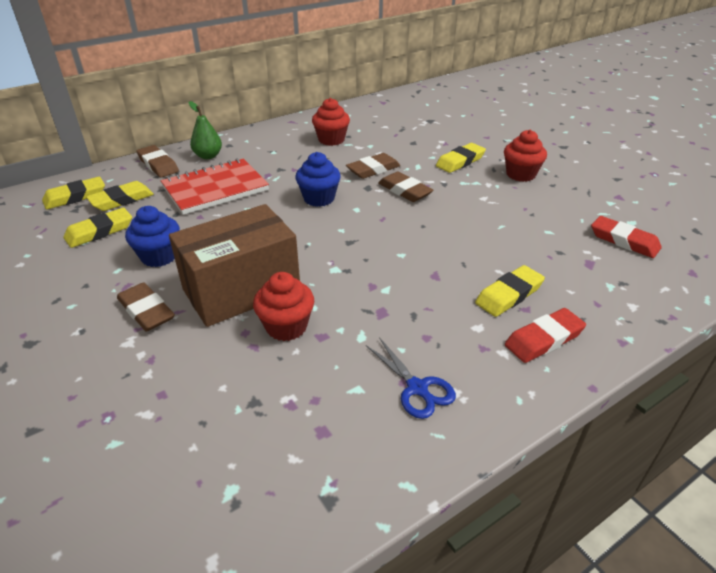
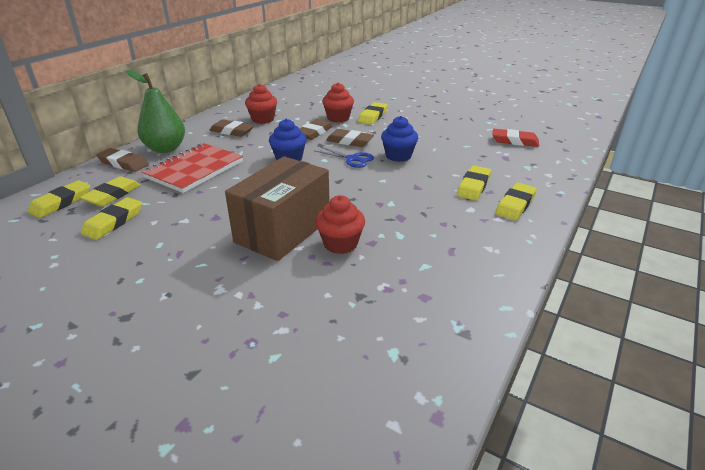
camera: 25 degrees left, 5 degrees down
brown eraser [117,282,175,331] -> brown eraser moved to [210,119,254,137]
blue cupcake [125,206,180,267] -> blue cupcake moved to [381,116,418,162]
green pear [189,101,222,159] -> green pear [127,70,185,153], size x1.61
blue scissors [366,337,456,419] -> blue scissors moved to [315,146,374,168]
red cupcake [504,130,547,182] -> red cupcake moved to [322,83,354,123]
red eraser [505,308,586,363] -> yellow eraser [495,183,537,221]

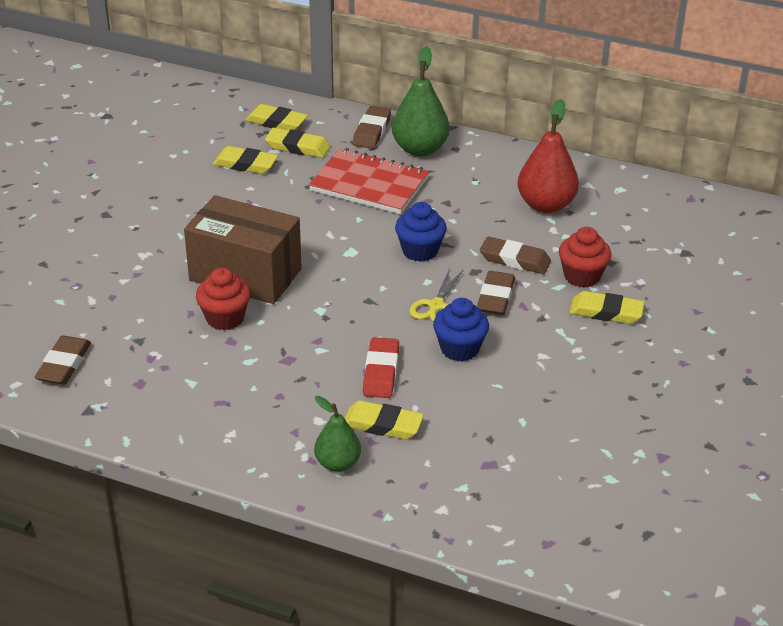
camera: 80 degrees right, 5 degrees up
brown eraser [210,119,254,137] -> brown eraser moved to [35,335,91,385]
red cupcake [245,84,277,124] -> red pear [518,99,579,213]
blue scissors [315,146,374,168] -> yellow scissors [410,268,463,322]
red eraser [492,129,539,147] -> red eraser moved to [363,337,399,398]
yellow eraser [495,183,537,221] -> green pear [314,396,361,472]

